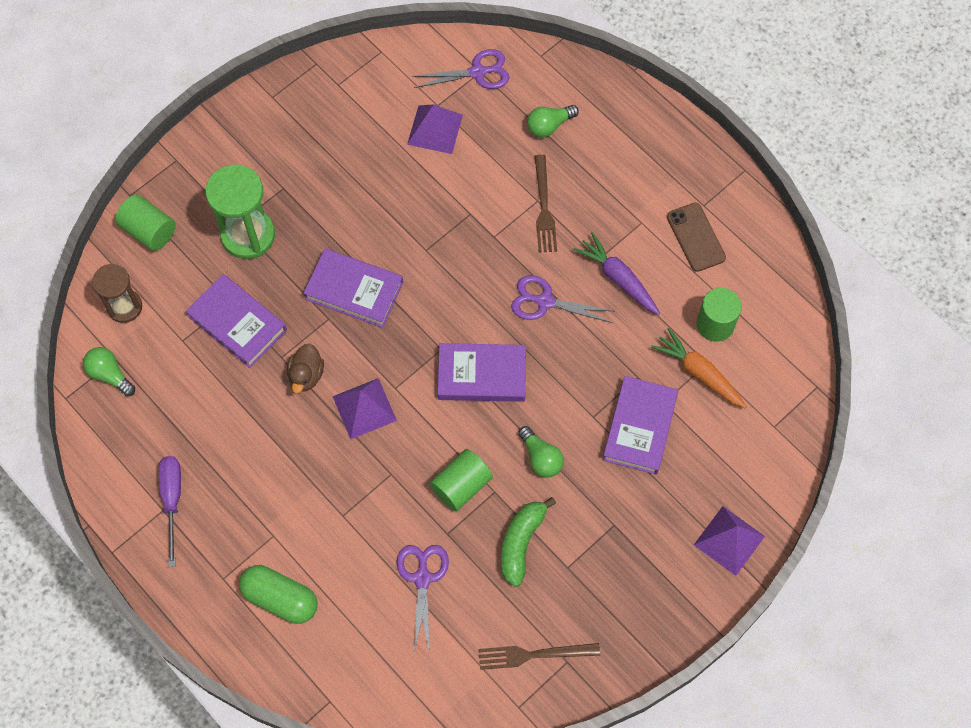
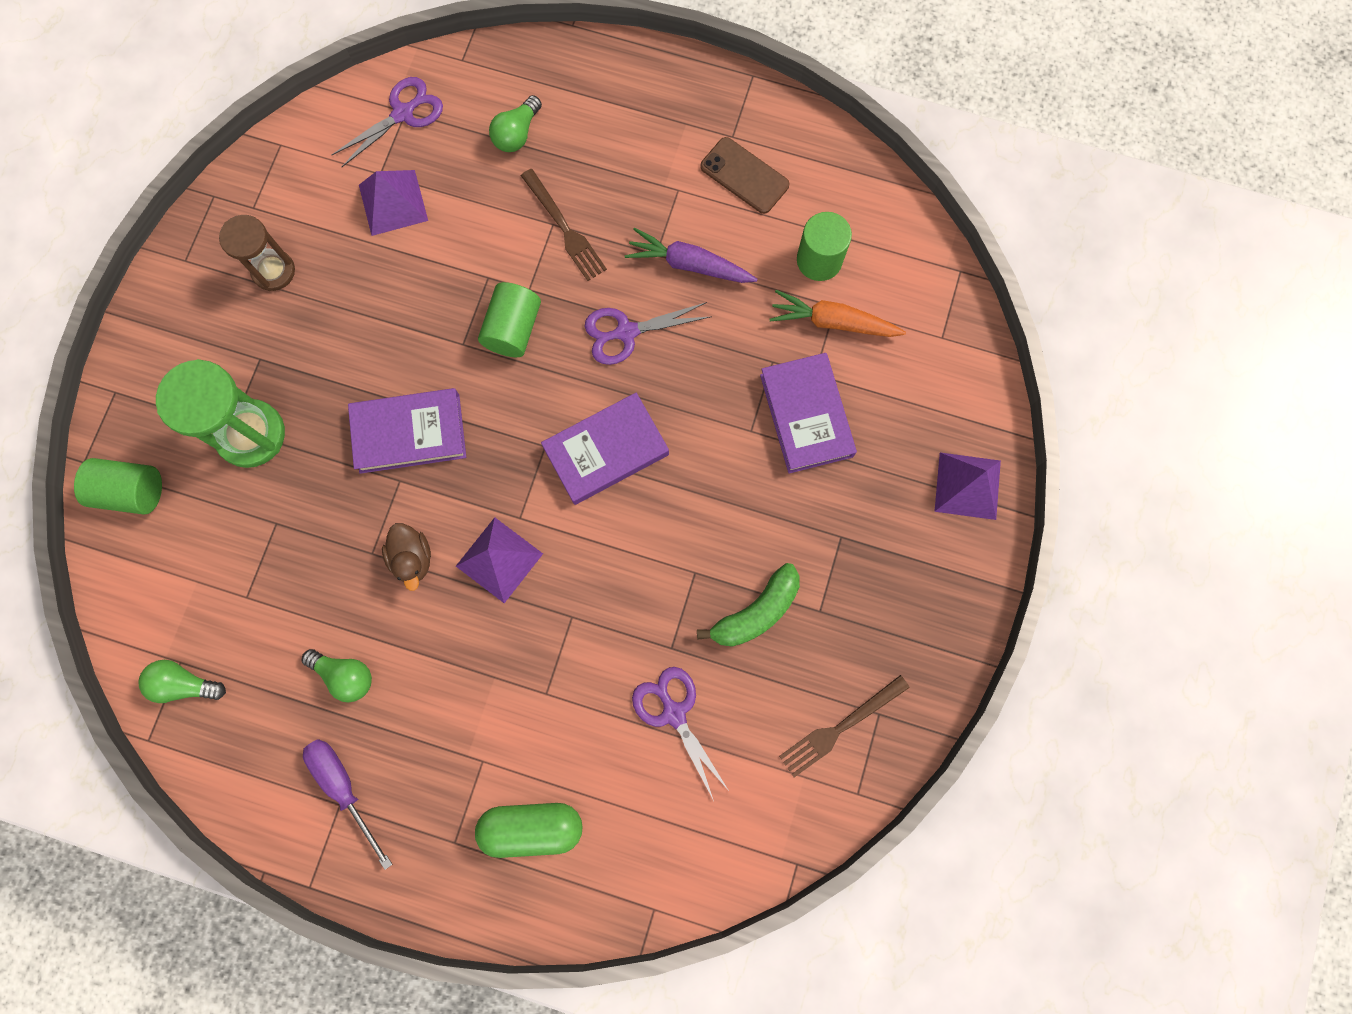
camera: 30 degrees left, 10 degrees up
brown hourglass [92,264,142,323] -> brown hourglass moved to [219,215,295,291]
purple book [186,274,287,368] -> none
green cylinder [430,449,493,512] -> green cylinder moved to [478,282,541,357]
green banana [501,497,556,587] -> green banana turned 120 degrees counterclockwise [697,563,800,647]
green light bulb [518,426,564,478] -> green light bulb moved to [301,649,372,702]

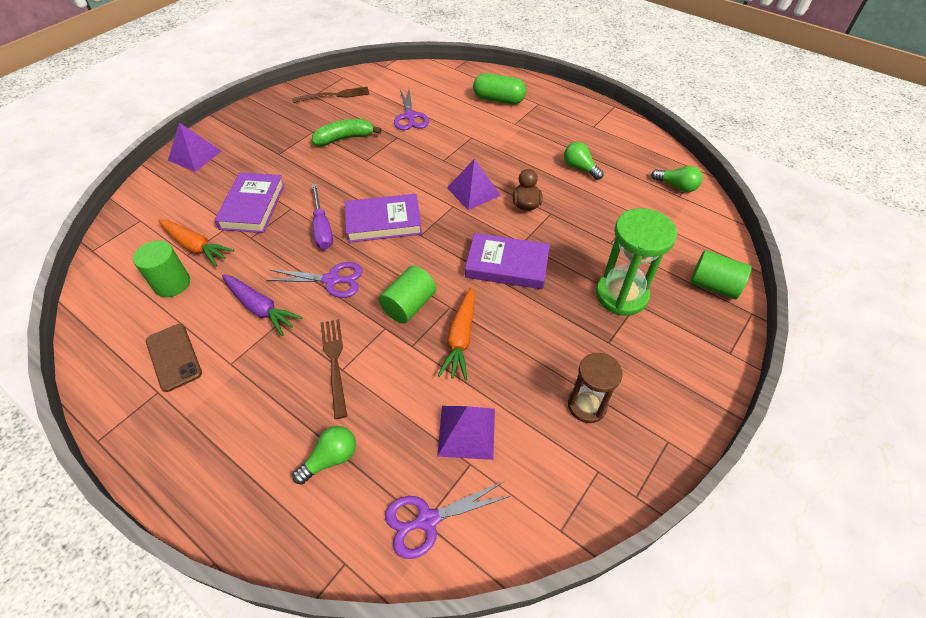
camera: 160 degrees left, 25 degrees down
purple screwdriver [303,740,392,870] -> purple screwdriver moved to [311,184,333,249]
none -> orange carrot [438,287,475,381]

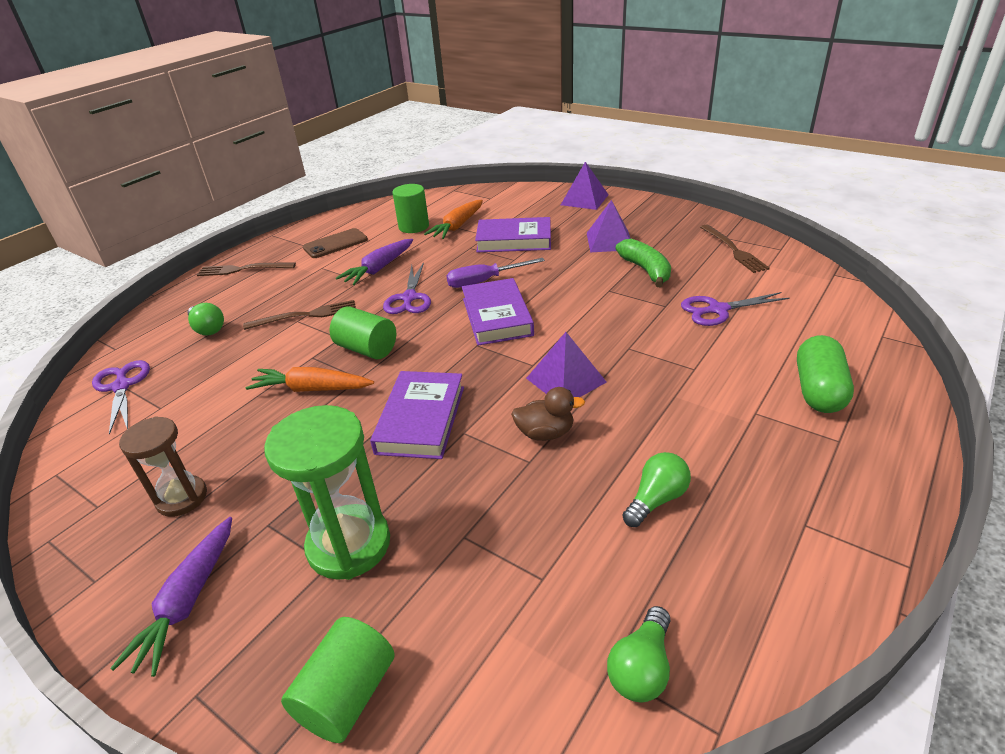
camera: 90 degrees right, 15 degrees down
purple pyramid [437,406,495,460] -> purple pyramid moved to [587,200,631,252]
none -> purple carrot [110,517,232,677]
none -> brown fork [197,262,296,276]

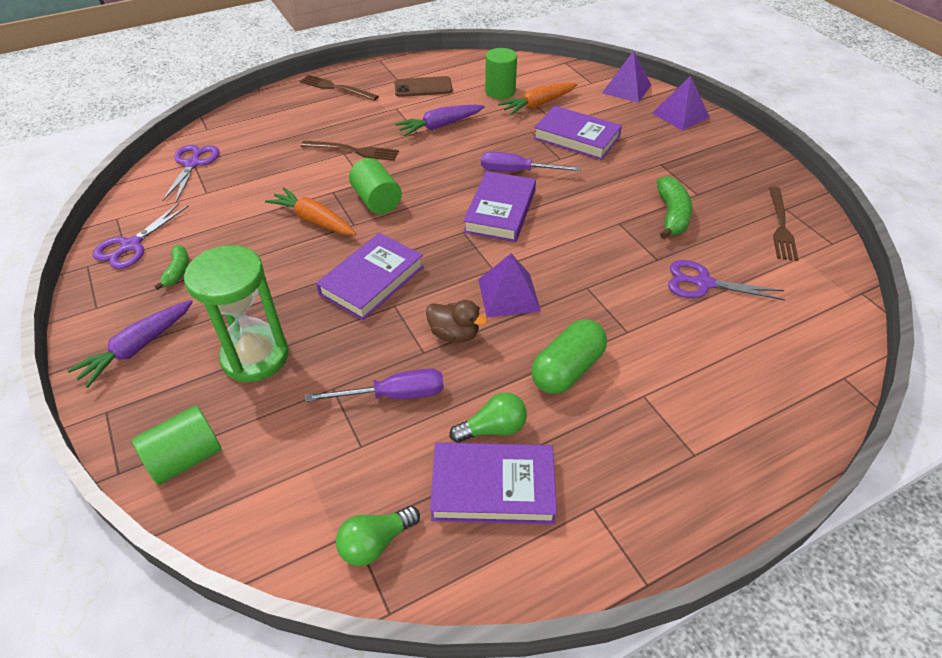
camera: 25 degrees right, 10 degrees up
brown hourglass [119,416,207,517] -> green banana [154,245,189,290]
green light bulb [187,303,224,336] -> none
purple scissors [383,262,431,314] -> purple scissors moved to [93,203,189,269]
purple pyramid [587,200,631,252] -> purple pyramid moved to [602,51,651,103]
green capsule [797,335,854,413] -> green capsule moved to [531,319,607,394]
none -> purple screwdriver [305,368,444,402]
none -> purple book [430,442,557,524]

